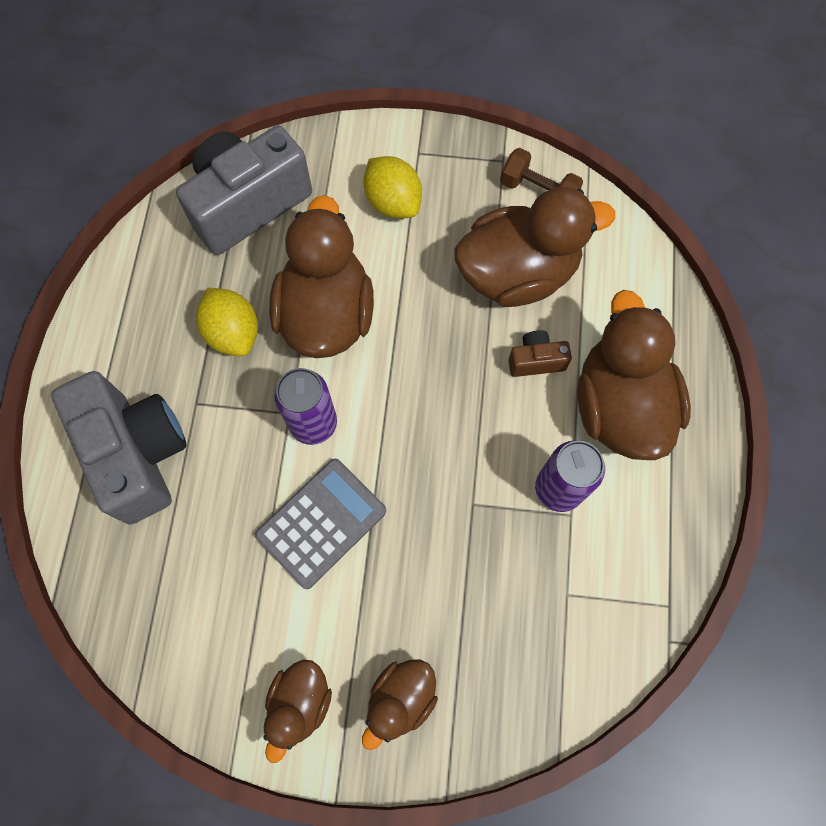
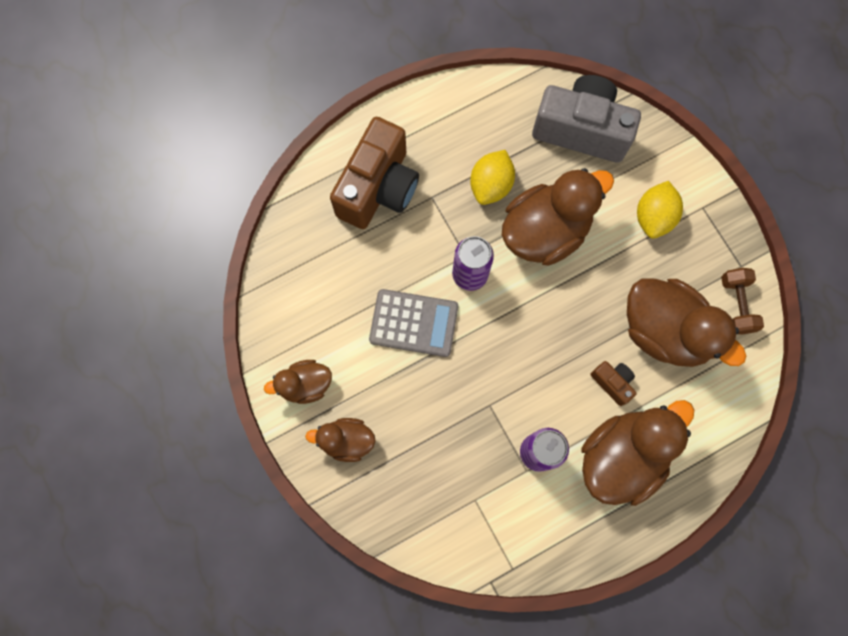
camera: 55 degrees right, 5 degrees up
grey camera [51,371,187,525] -> brown camera [330,117,419,229]

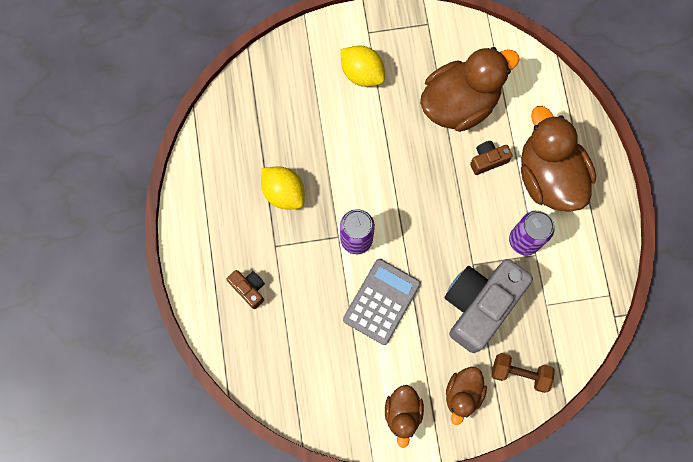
camera: 70 degrees left, 0 degrees up
brown camera [330,117,419,229] -> brown camera [227,270,265,309], size x0.44
brown duck [502,168,614,266] -> none
grey camera [532,75,641,163] -> grey camera moved to [445,259,533,353]
brown dumbbell [721,268,764,334] -> brown dumbbell moved to [492,353,555,393]

